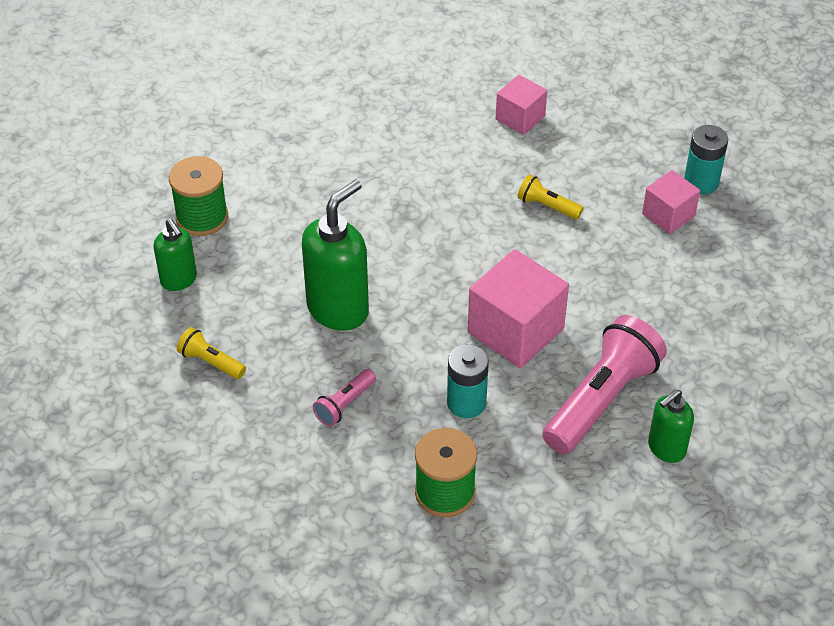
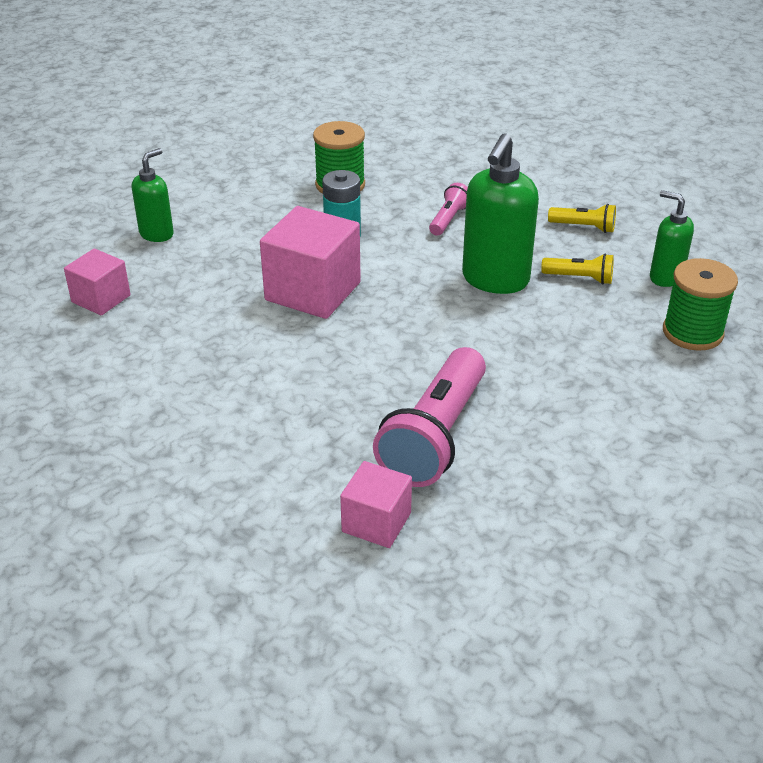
camera: 165 degrees right, 10 degrees down
yellow flashlight [517,174,583,219] -> yellow flashlight moved to [541,254,614,285]
pink flashlight [542,315,667,454] -> pink flashlight moved to [373,347,486,487]
pink cube [642,170,700,234] -> pink cube moved to [64,248,131,315]
turquoise battery [684,125,728,194] -> none

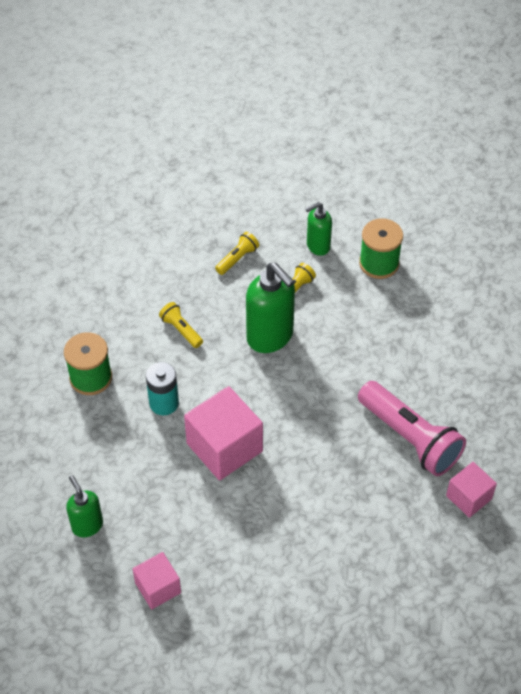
camera: 65 degrees left, 15 degrees up
pink flashlight [429,183,468,236] -> yellow flashlight [159,302,203,348]

